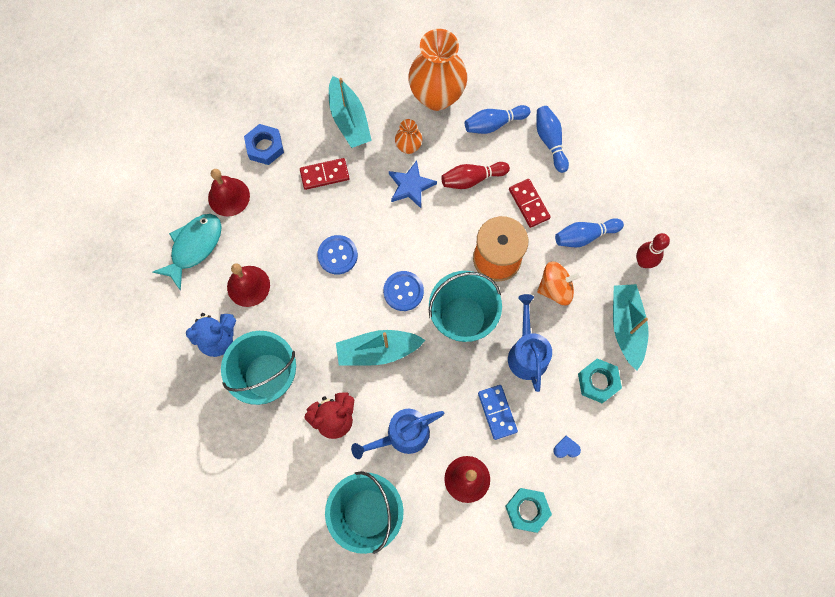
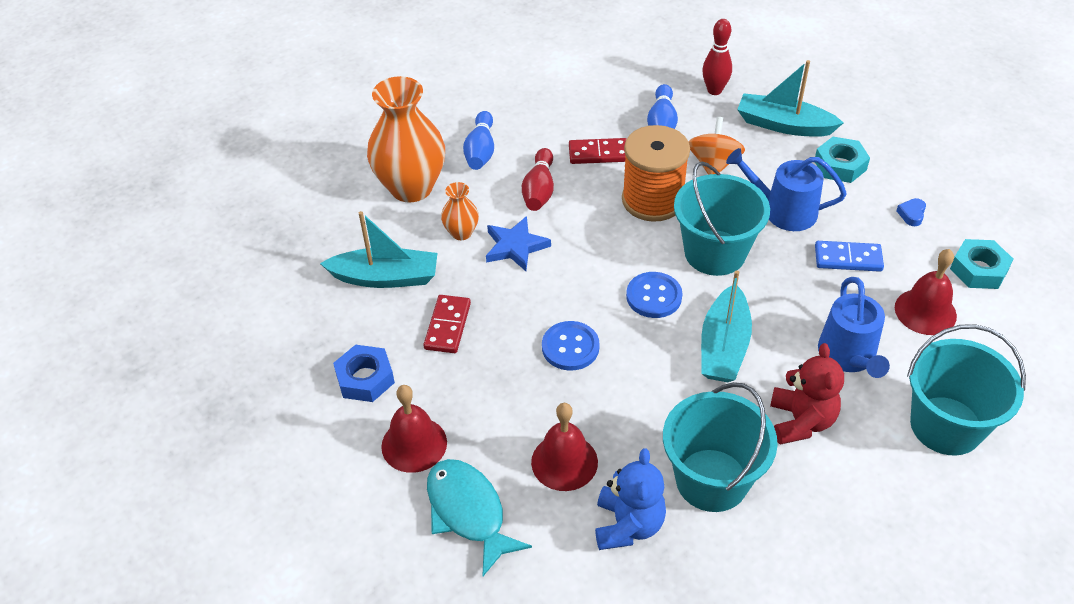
camera: 65 degrees left, 25 degrees down
blue bowling pin [536,106,569,173] -> none

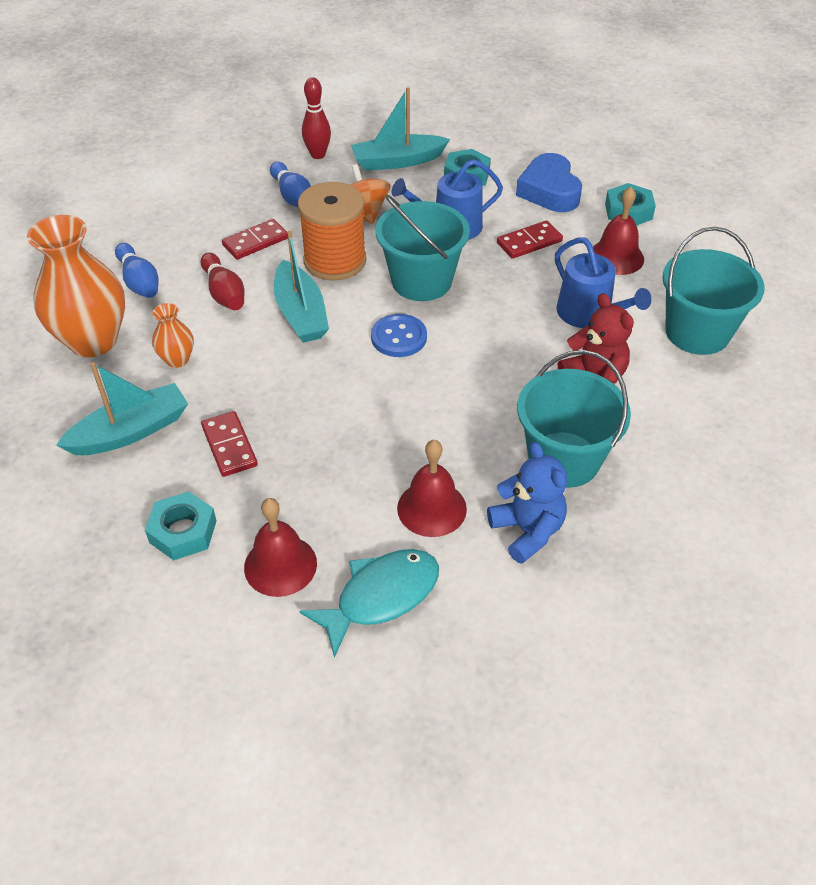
camera: 35 degrees left, 0 degrees up
blue nut [333,345,395,402] -> turquoise nut [145,491,217,560]
turquoise fish [427,459,532,576] -> turquoise fish turned 120 degrees clockwise [299,549,439,658]
blue star [486,216,551,271] -> none
blue button [542,321,600,371] -> none
turquoise boat [701,270,752,382] -> turquoise boat moved to [274,231,329,343]
blue domino [815,241,884,272] -> red domino [497,221,563,259]
blue heart [896,198,926,226] -> blue heart [516,153,582,212], size x2.49

